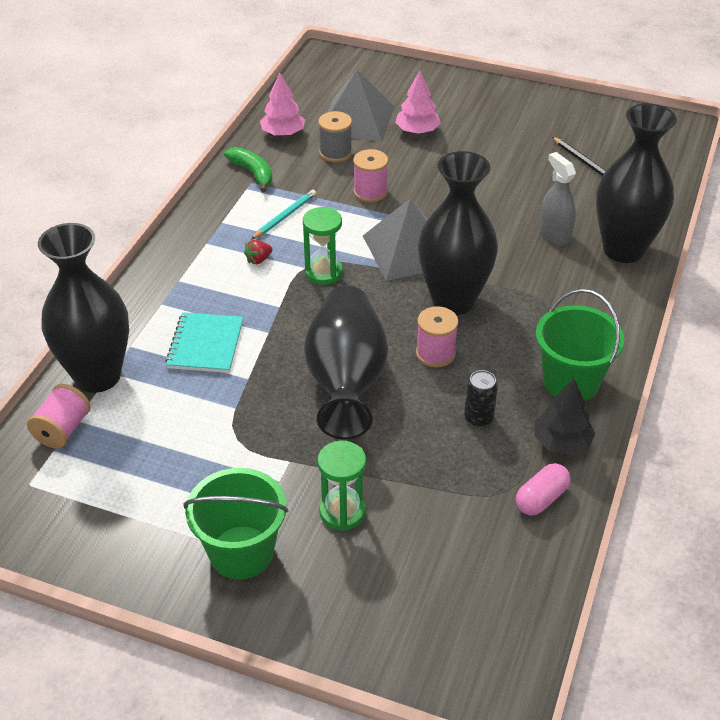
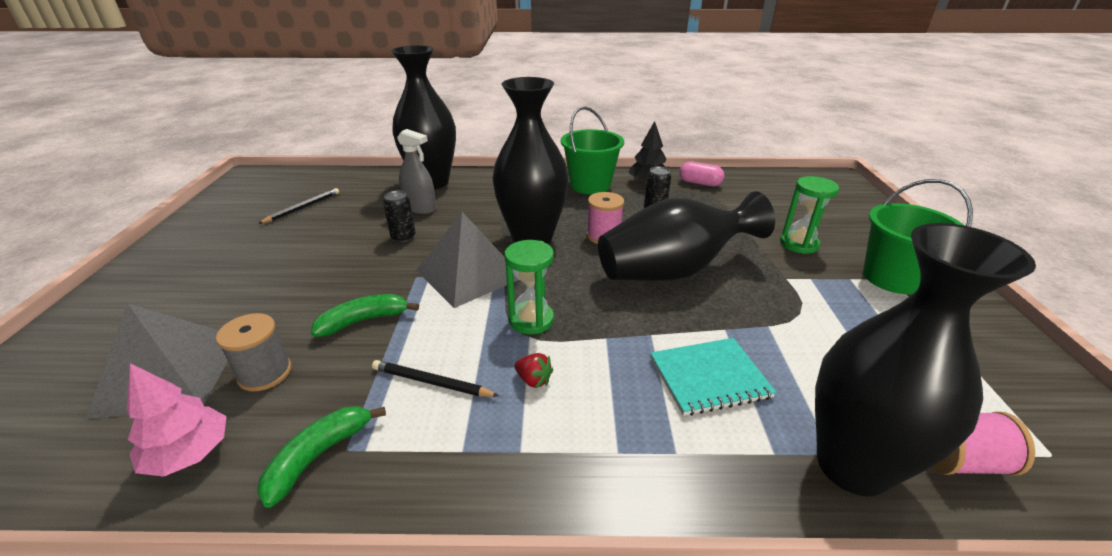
camera: 110 degrees left, 10 degrees down
turquoise pencil [251,190,316,240] -> black pencil [372,360,499,397]
pink spool [353,149,388,202] -> green banana [311,294,419,337]
pink tree [395,71,441,134] -> none
grey spray bottle [539,152,576,246] -> grey spray bottle turned 105 degrees counterclockwise [397,129,436,214]
none -> black can [383,191,416,242]

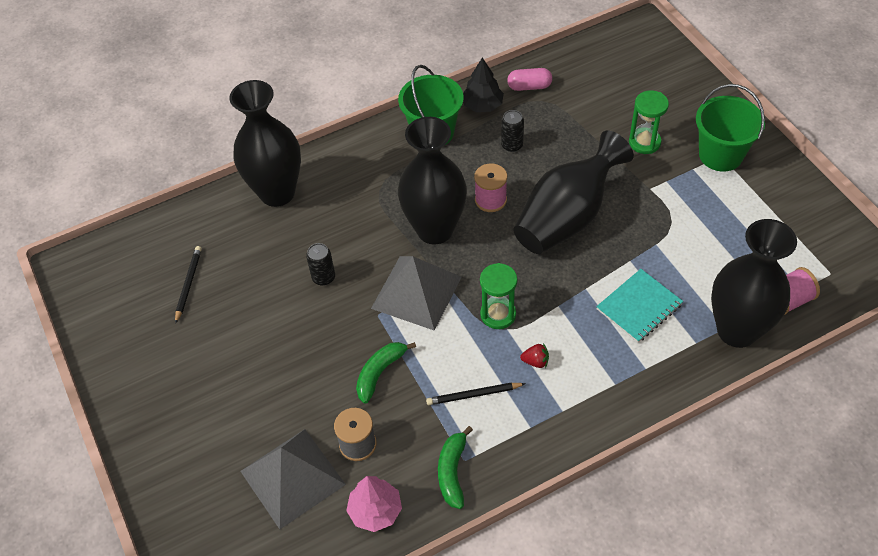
camera: 25 degrees left, 20 degrees up
grey spray bottle [397,129,436,214] -> none

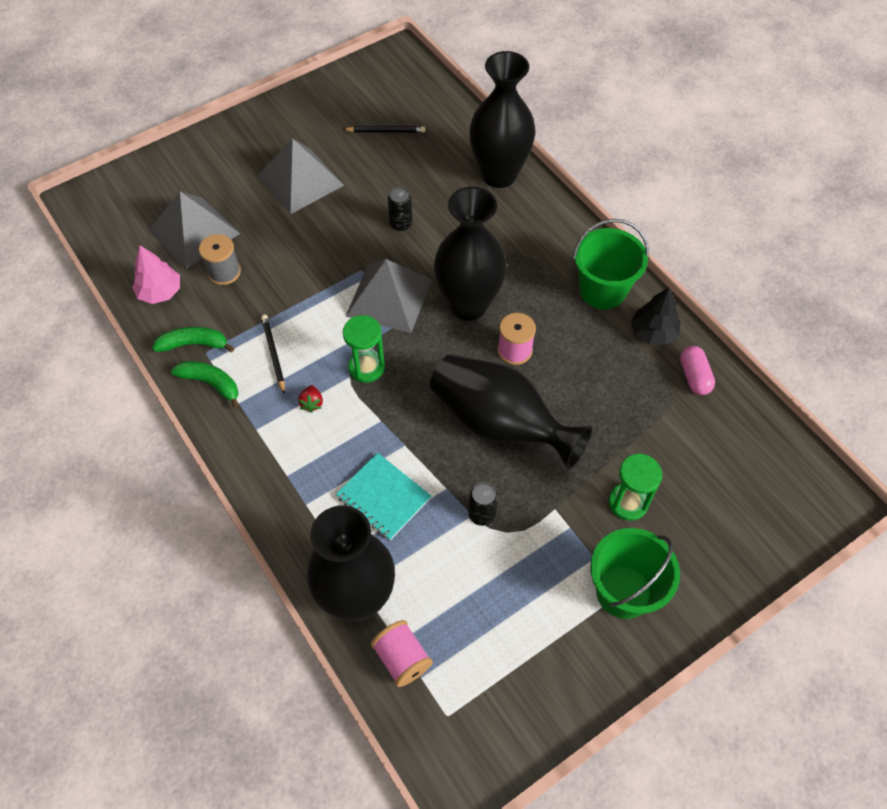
camera: 80 degrees right, 5 degrees up
green banana [356,342,416,404] -> green banana moved to [171,361,239,409]
black can [501,110,524,152] -> black can moved to [468,482,498,526]
none -> grey pyramid [257,139,344,214]

